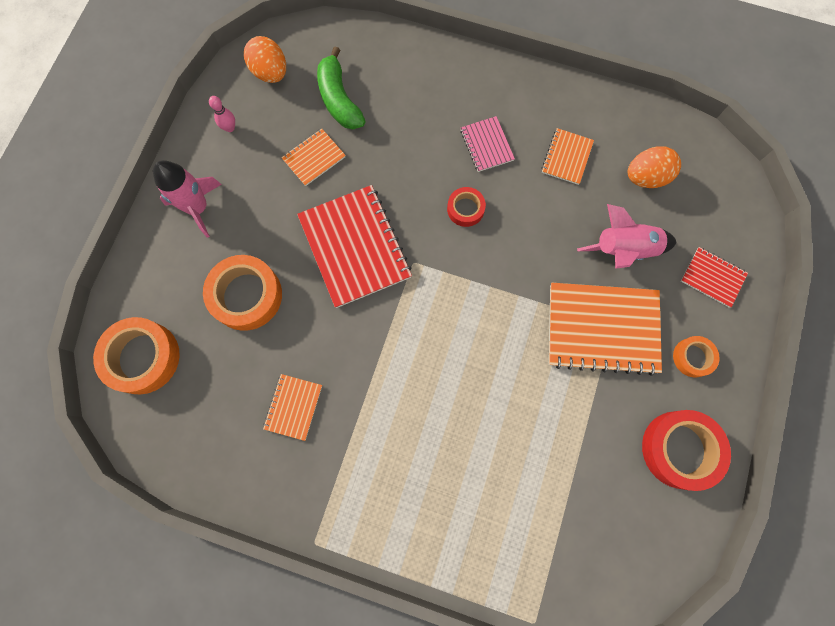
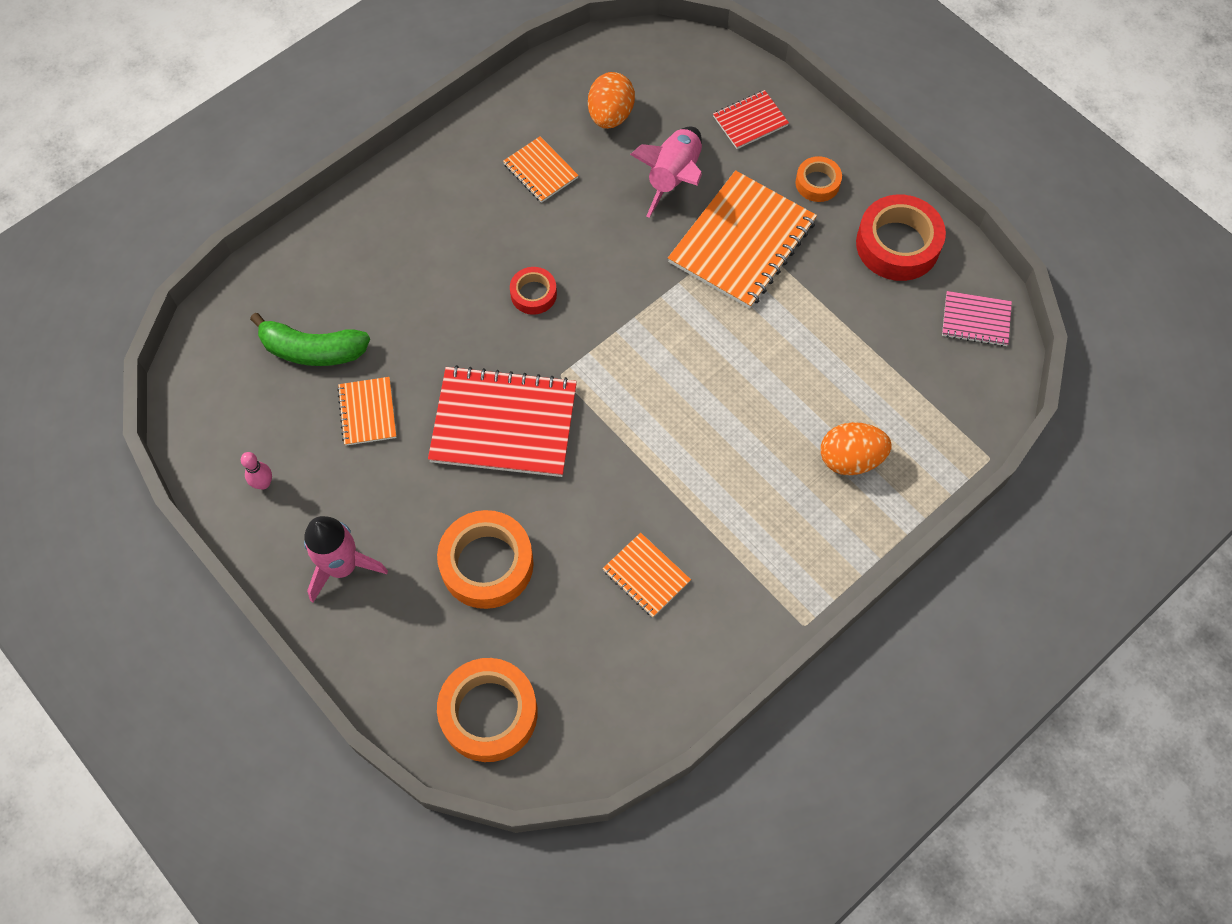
camera: 60 degrees left, 10 degrees down
orange egg [244,36,286,83] -> orange egg moved to [821,422,891,475]
pink notebook [461,116,515,172] -> pink notebook moved to [942,291,1012,346]

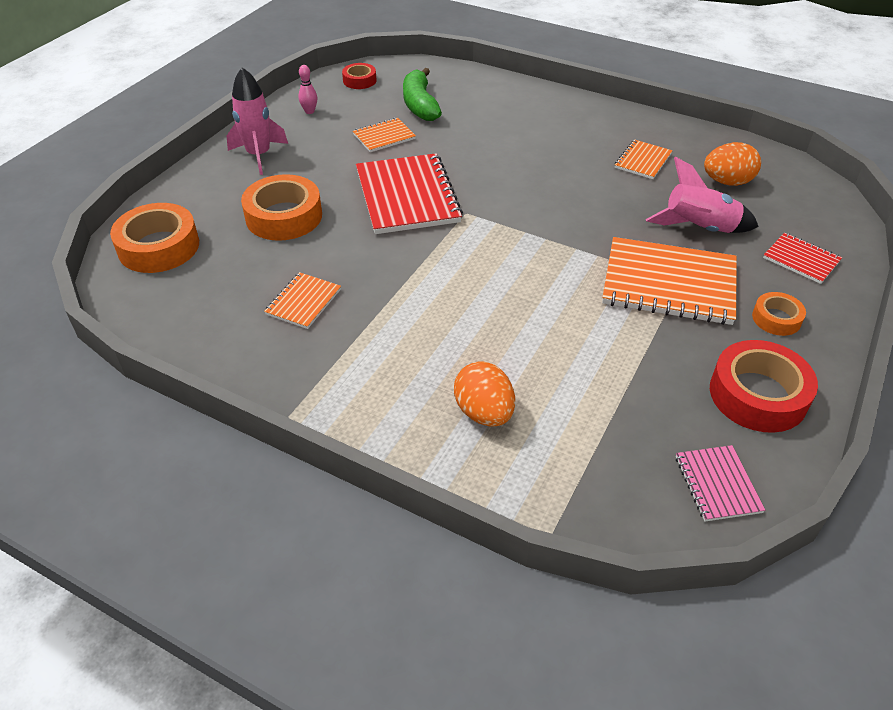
camera: 70 degrees right, 20 degrees down
red tape [510,267,557,315] -> red tape moved to [342,63,376,89]

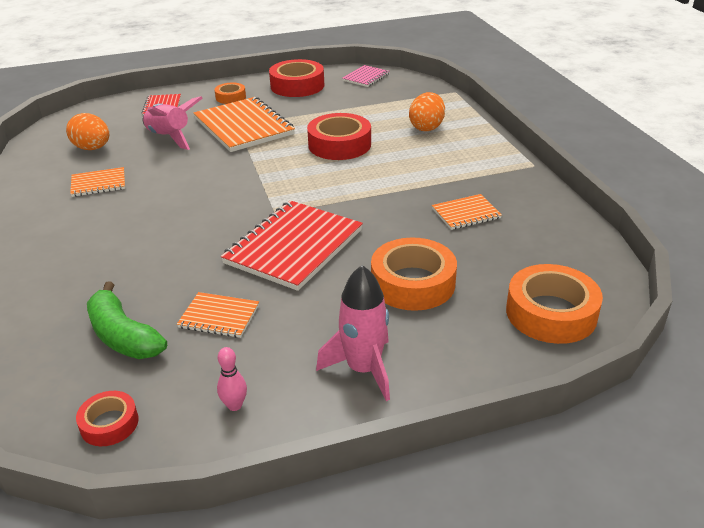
camera: 135 degrees left, 10 degrees down
green banana [403,68,442,121] -> green banana turned 105 degrees clockwise [87,281,167,359]
none -> red tape [307,113,371,160]

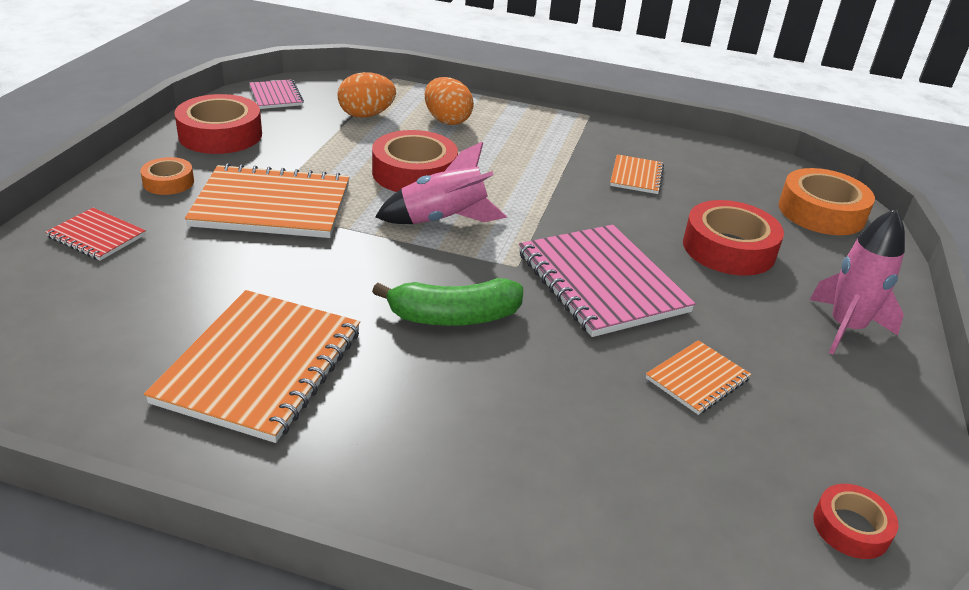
camera: 60 degrees left, 0 degrees up
orange egg [66,113,109,150] -> orange egg moved to [337,72,396,118]
orange notebook [70,167,125,197] -> orange notebook [144,290,360,443], size x1.98
green banana [87,281,167,359] -> green banana moved to [372,278,523,326]
pink rocket [143,96,203,150] -> pink rocket moved to [375,142,507,224]
pink bowling pin [217,347,247,411] -> none
red notebook [221,200,363,291] -> pink notebook [519,225,696,337]
orange tape [371,238,457,311] -> red tape [683,200,784,276]

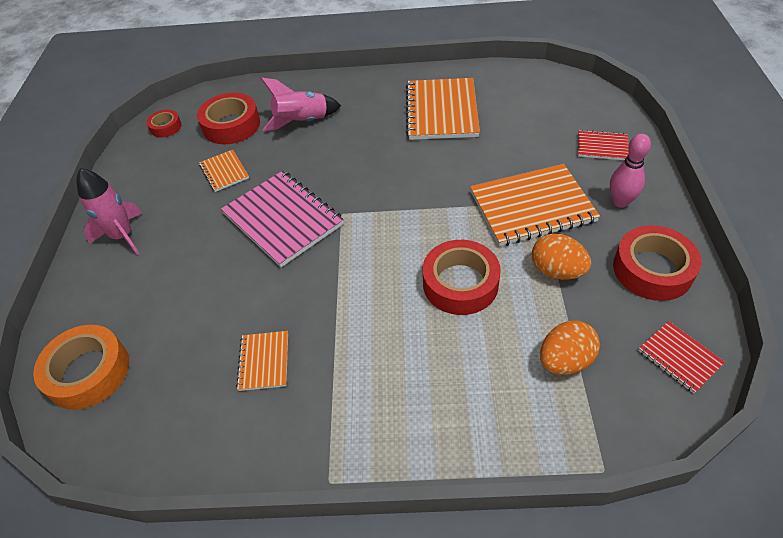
camera: 170 degrees right, 15 degrees up
orange tape [140,157,194,195] -> pink bowling pin [610,134,651,208]
pink notebook [249,79,304,109] -> red notebook [638,321,725,394]
green banana [372,278,523,326] -> none
pink rocket [375,142,507,224] -> pink rocket moved to [261,77,341,131]
orange egg [425,77,474,125] -> orange egg moved to [532,233,591,280]
orange notebook [646,340,751,415] -> orange notebook turned 60 degrees counterclockwise [199,150,249,192]
red tape [683,200,784,276] -> red tape moved to [197,93,260,144]

